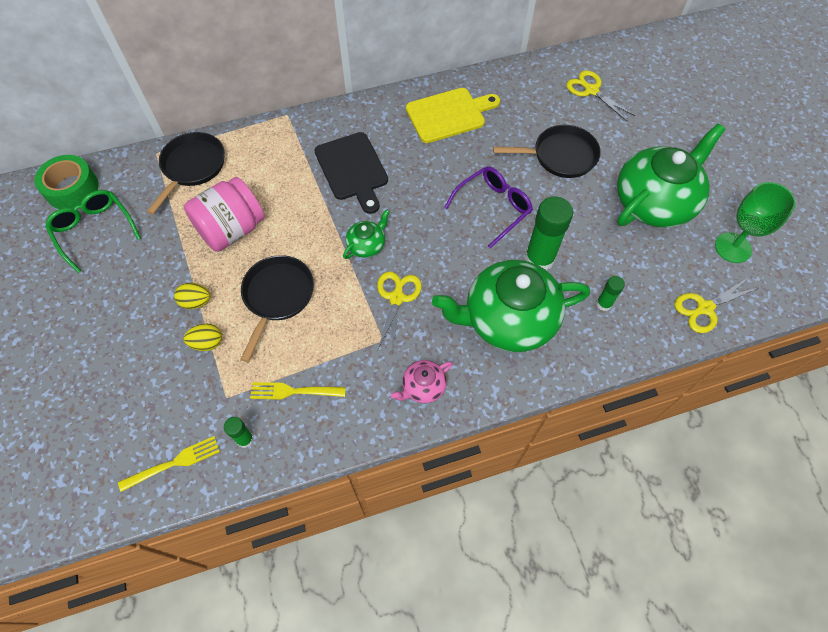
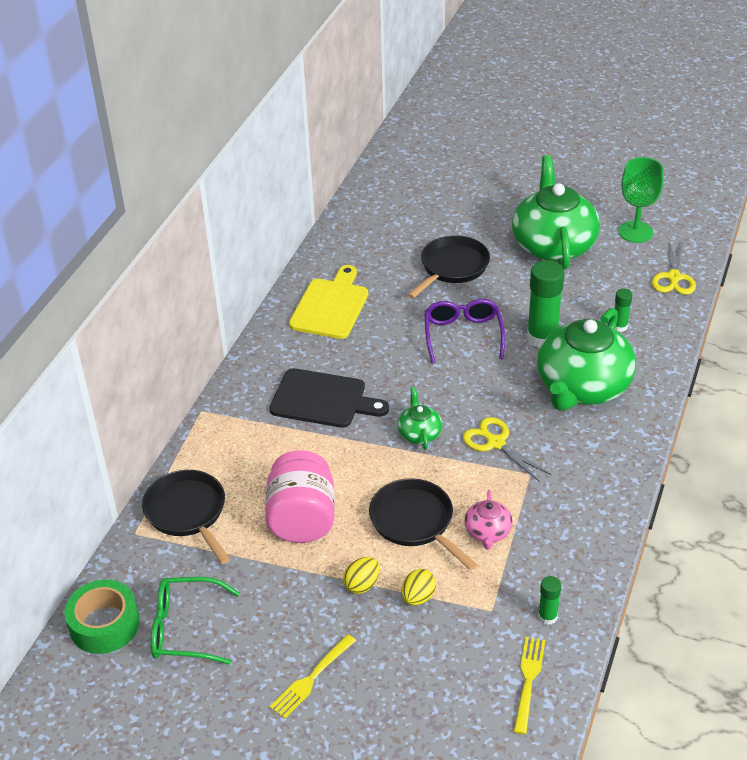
camera: 50 degrees left, 20 degrees down
yellow fork [250,382,346,400] -> yellow fork moved to [270,634,356,719]
pink teapot [391,360,453,403] -> pink teapot moved to [465,490,513,550]
yellow scissors [566,70,635,121] -> none

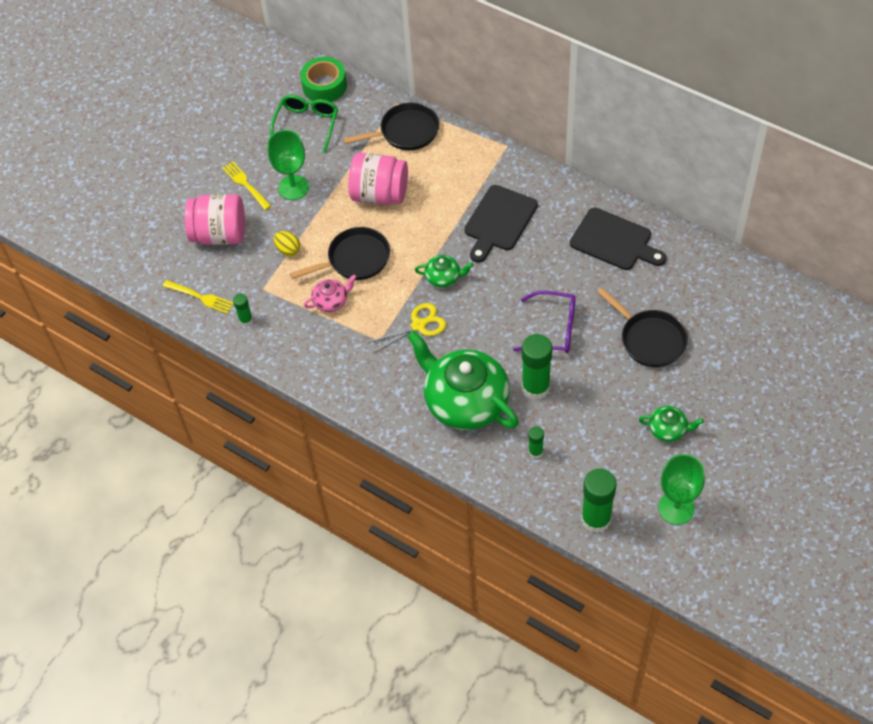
camera: 105 degrees right, 15 degrees up
yellow cutting board [289,265,368,339] -> black cutting board [570,208,666,270]
yellow egg [343,557,380,594] -> none
pink teapot [465,490,513,550] -> pink teapot turned 135 degrees clockwise [304,274,357,312]
green teapot [512,155,600,270] -> green teapot [639,406,704,442], size x0.44
yellow scissors [652,241,696,295] -> green glue stick [581,469,617,533]
none -> pink jar [185,194,245,245]
none -> green goblet [268,130,309,200]

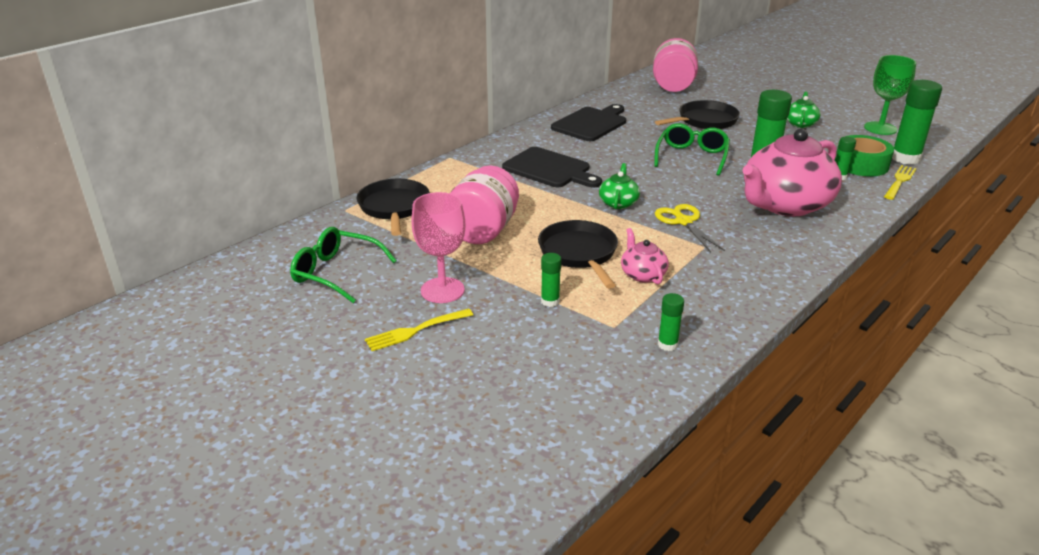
camera: 85 degrees left, 25 degrees down
yellow fork [163,280,234,314] -> yellow fork moved to [884,165,916,200]
pink jar [185,194,245,245] -> pink jar moved to [653,38,698,92]
green goblet [268,130,309,200] -> pink goblet [411,192,465,303]
yellow egg [274,231,300,256] -> green glue stick [541,253,561,307]
green tape [300,57,347,102] -> green tape moved to [835,135,894,176]
green teapot [407,331,519,430] -> pink teapot [743,128,842,216]
purple glasses [513,291,576,353] -> green glasses [654,123,730,176]

